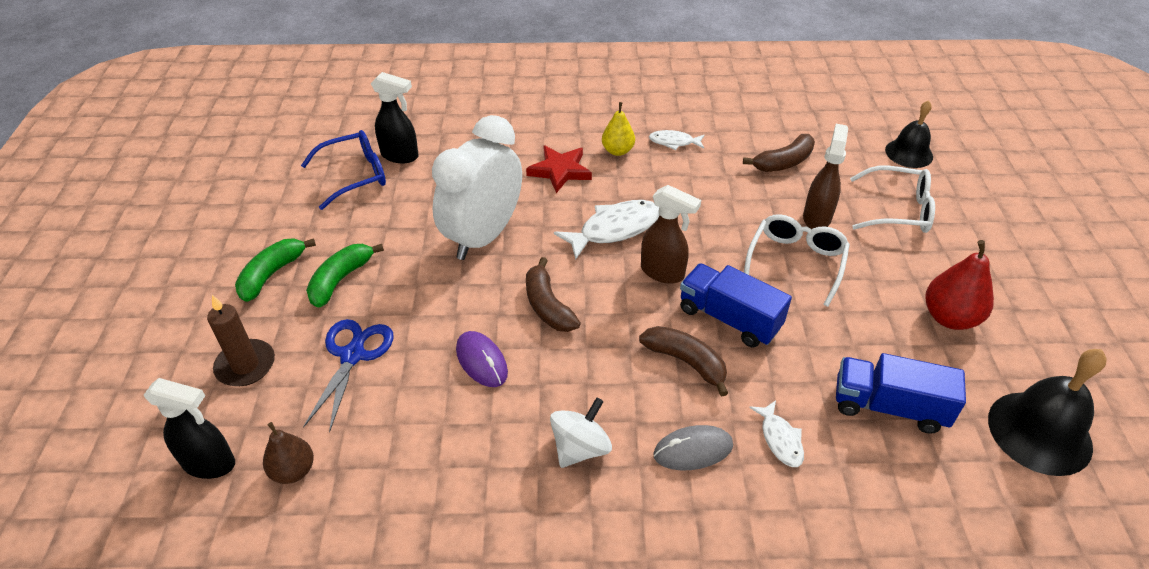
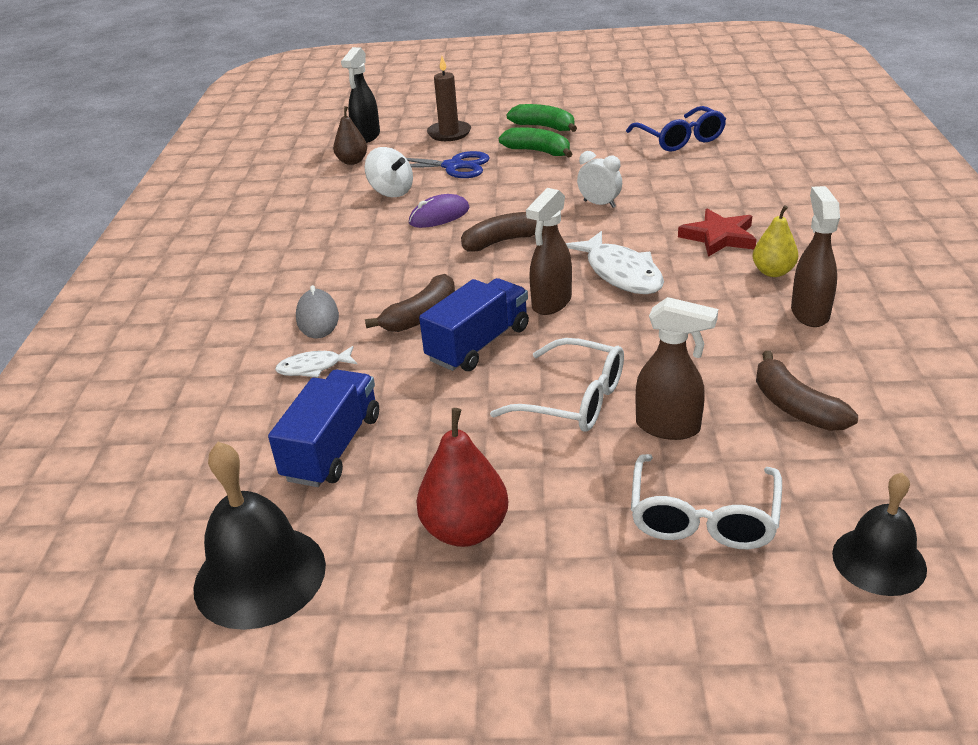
camera: 95 degrees right, 10 degrees down
black spray bottle [371,72,419,163] -> none
white clock [432,115,522,260] -> white clock [577,151,622,208], size x0.43
white spinning top [550,397,612,468] -> white spinning top moved to [365,147,413,197]
white fish [649,130,705,150] -> brown spray bottle [791,186,840,327]

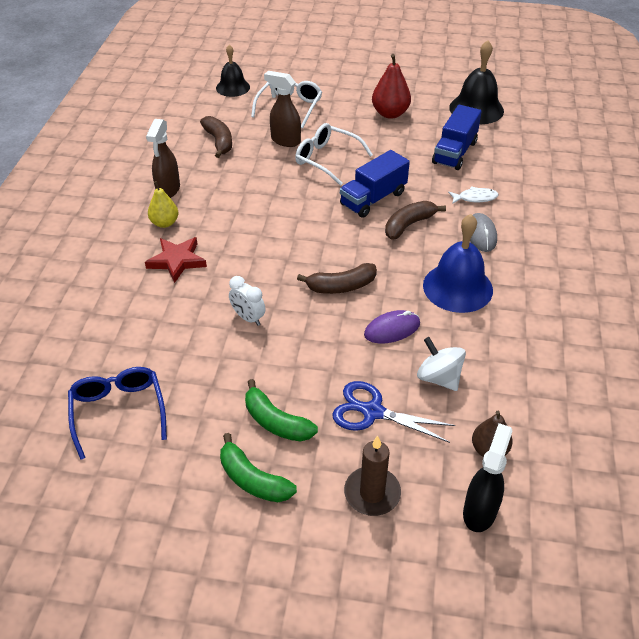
camera: 175 degrees left, 10 degrees up
brown spray bottle [526,188,572,315] -> none
white fish [566,231,664,294] -> none
none -> blue bell [423,214,493,313]

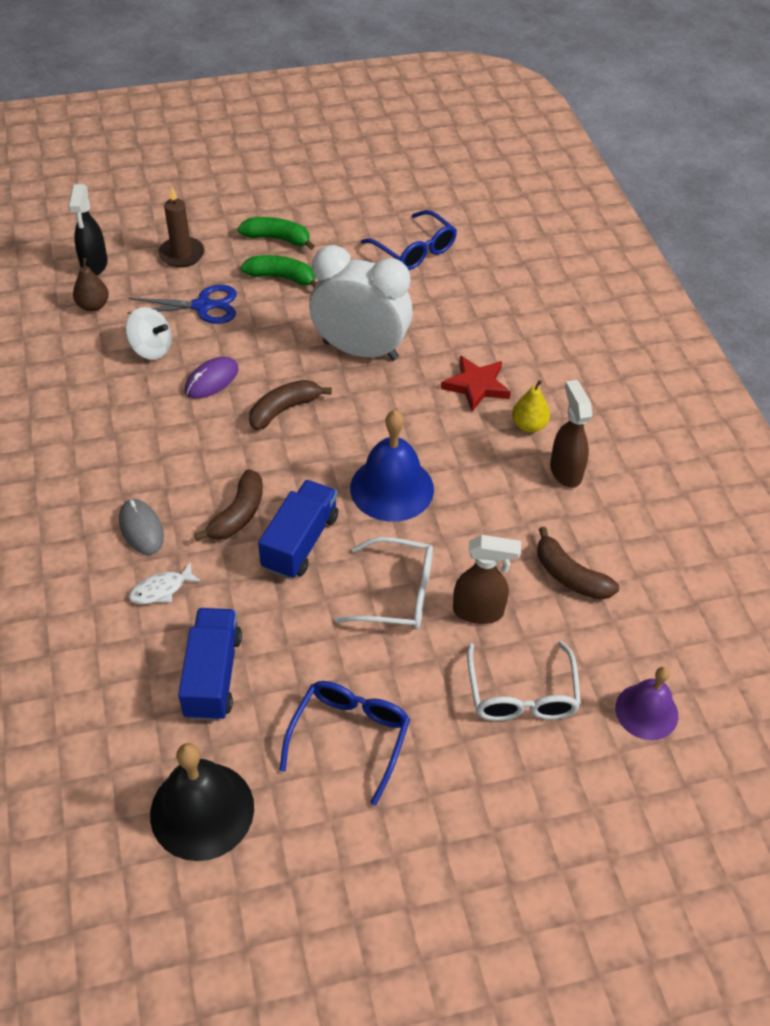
camera: 155 degrees right, 5 degrees up
black bell [216,45,250,97] -> purple bell [615,667,678,740]
white clock [229,276,265,326] -> white clock [309,245,413,361], size x2.35
red pear [372,54,411,119] -> blue glasses [280,681,410,806]
blue bell [423,214,493,313] -> blue bell moved to [350,410,434,522]

